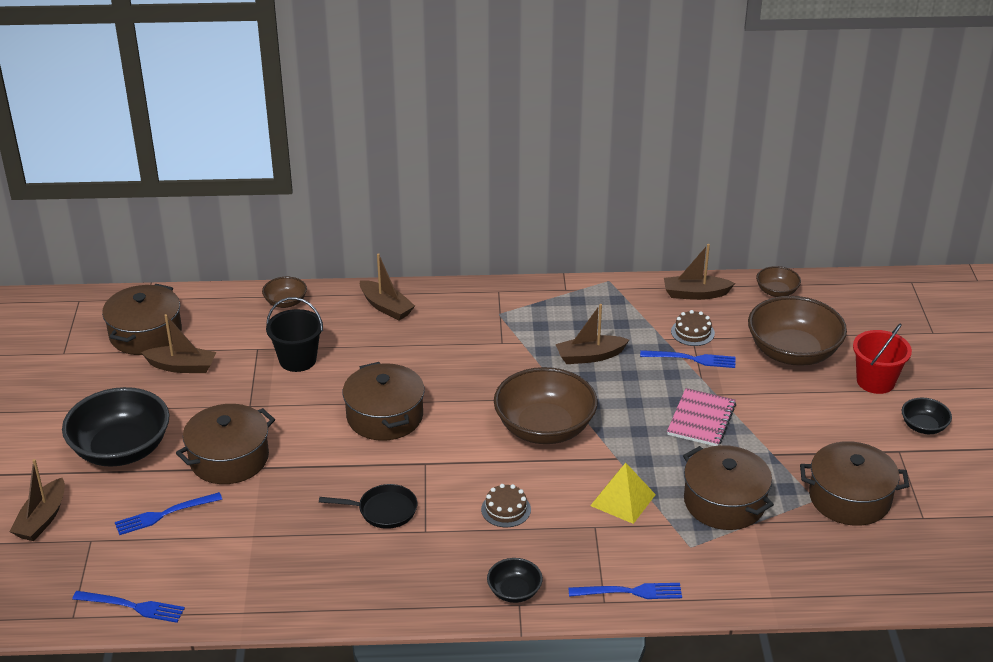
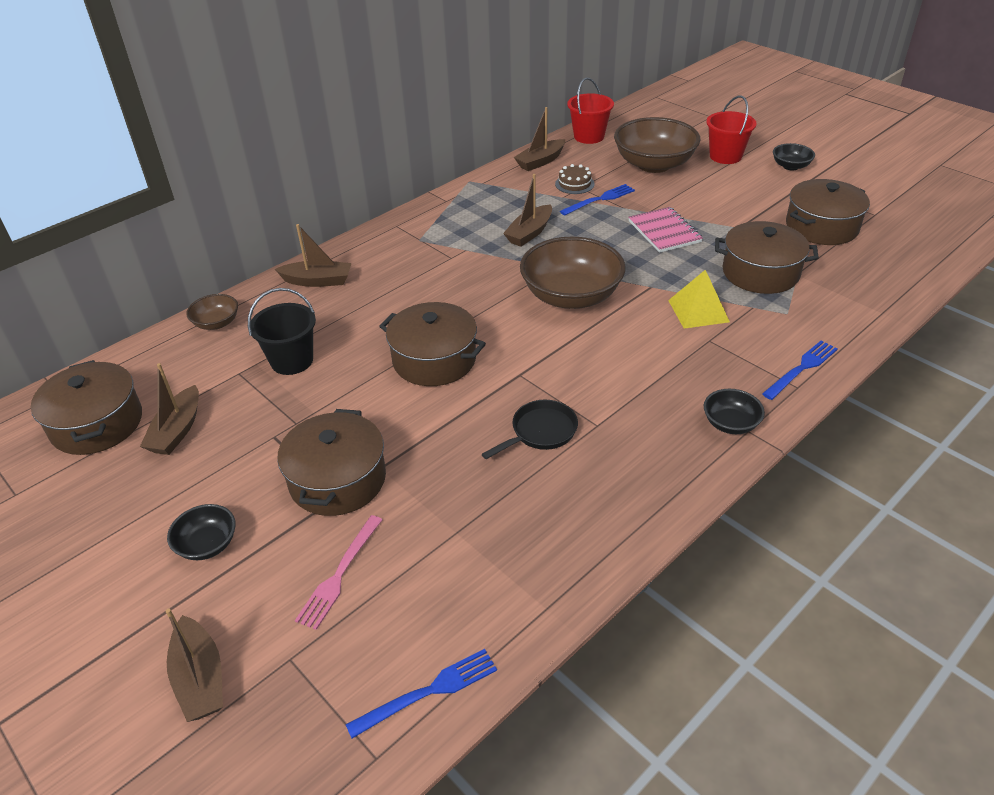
camera: 40 degrees left, 5 degrees up
black bowl [62,387,170,467] -> black bowl [167,504,236,560], size x0.48
blue fork [115,492,222,535] -> pink fork [295,515,382,630]
brown boat [141,314,216,373] -> brown boat turned 135 degrees clockwise [140,363,199,455]
brown cake [481,484,531,527] -> none
brown bowl [756,266,801,297] -> red bucket [567,77,614,144]

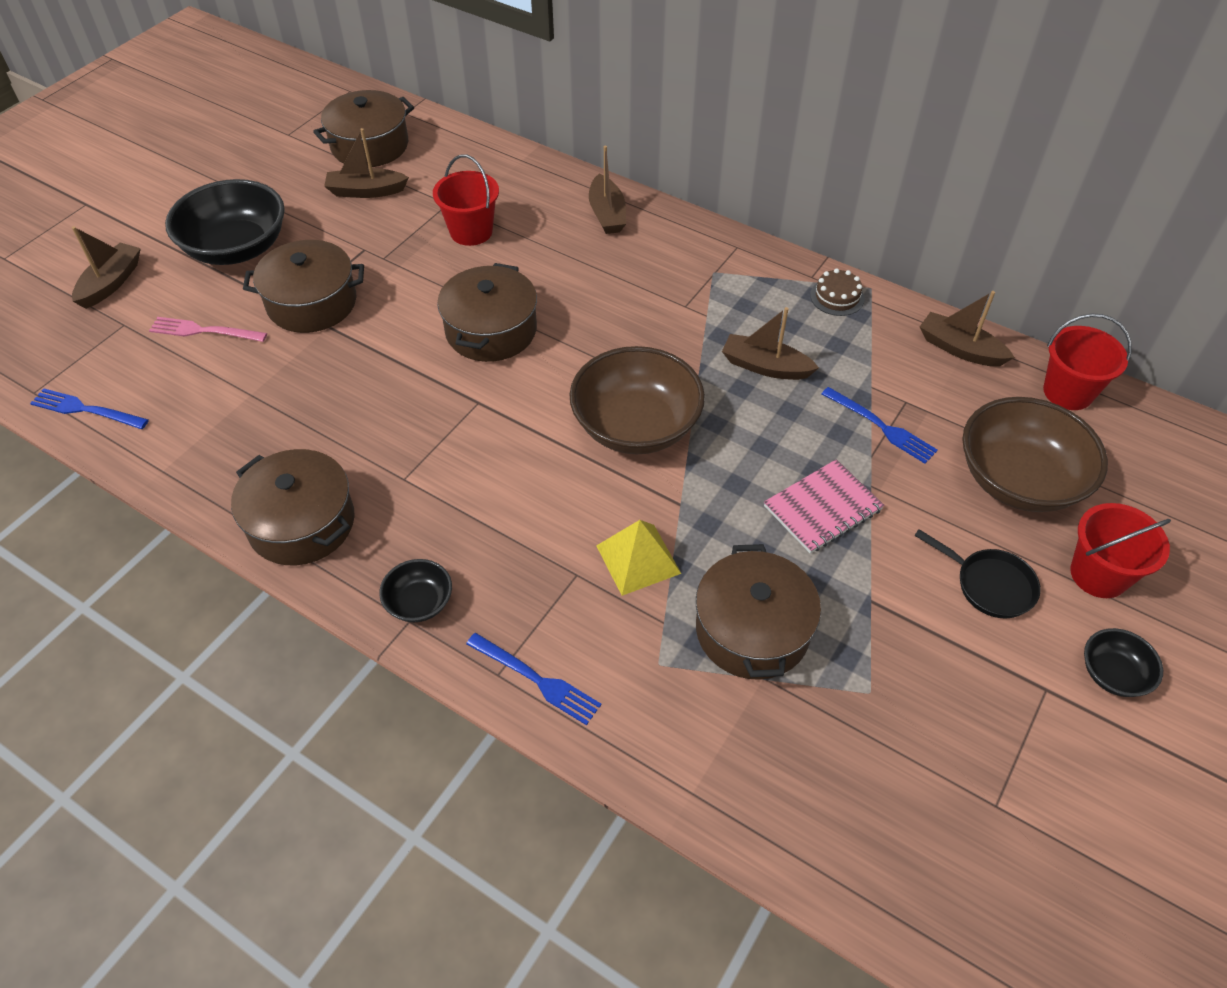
camera: 75 degrees right, 10 degrees up
brown boat [166,609,223,722] -> brown boat turned 150 degrees clockwise [72,226,141,309]
black bowl [167,504,236,560] -> black bowl [165,179,285,265], size x2.09
brown bowl [186,294,238,330] -> none
black bucket [248,288,316,375] -> red bucket [433,155,499,246]
blue fork [345,649,497,738] -> blue fork turned 150 degrees clockwise [30,388,149,429]
black pan [482,400,578,459] -> black pan moved to [914,529,1041,618]
brown cake [555,164,595,194] -> brown cake moved to [810,268,865,316]
brown pot [786,179,870,245] -> brown pot moved to [231,449,355,565]

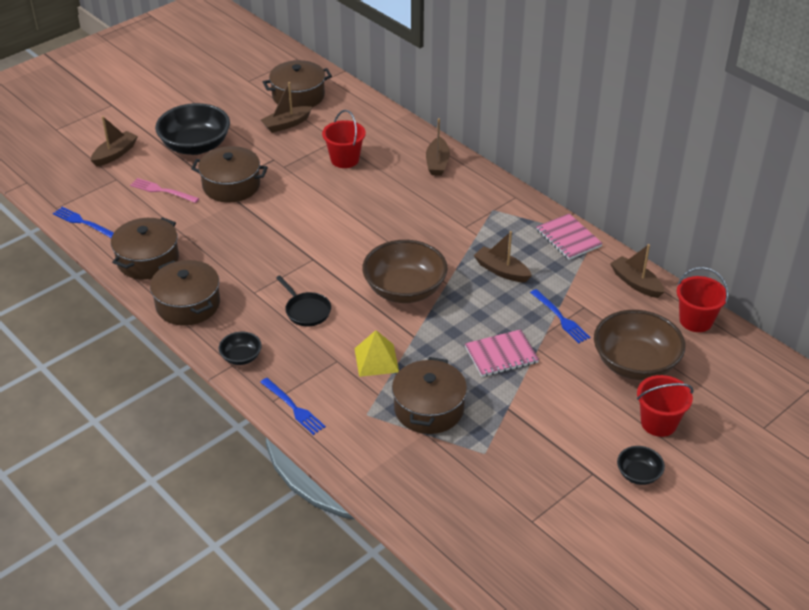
camera: 15 degrees right, 10 degrees down
brown boat [324,128,409,198] -> brown boat turned 45 degrees counterclockwise [261,82,312,133]
brown pot [437,263,537,362] -> brown pot moved to [111,217,179,280]
brown cake [810,268,865,316] -> pink notebook [536,214,603,260]
black pan [914,529,1041,618] -> black pan moved to [276,276,331,327]

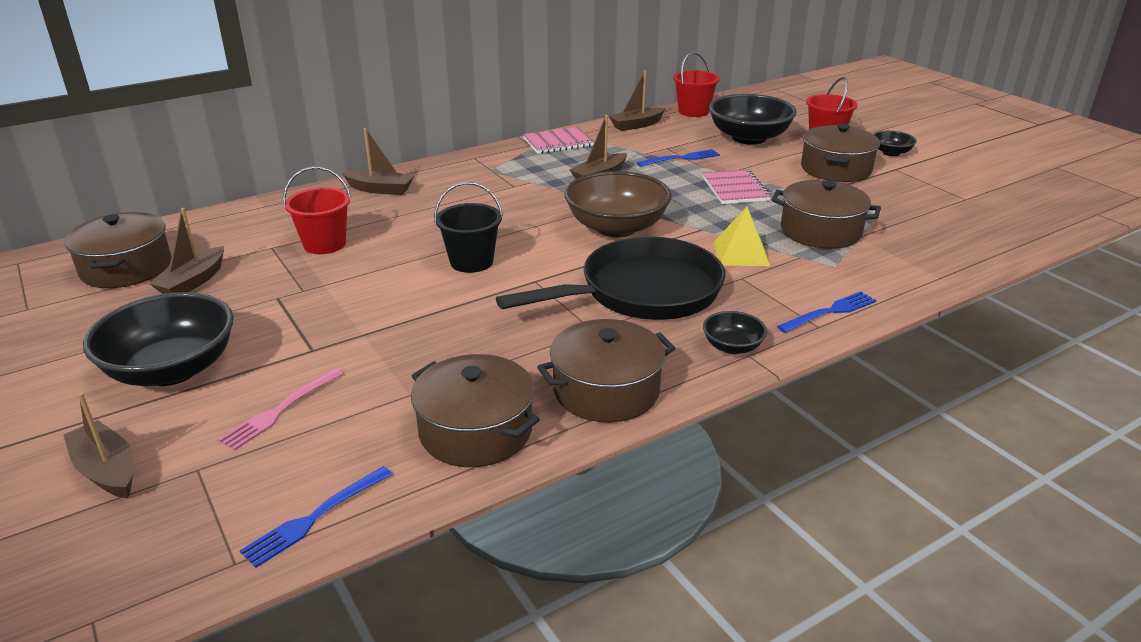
camera: 80 degrees left, 10 degrees down
brown pot [191,146,268,203] -> brown pot moved to [801,124,880,182]
brown boat [261,82,312,133] -> brown boat turned 45 degrees clockwise [149,208,224,294]
black pan [276,276,331,327] -> black pan [496,236,725,320], size x2.21
brown bowl [594,310,685,380] -> black bowl [709,94,797,145]
none -> black bucket [434,182,503,273]

